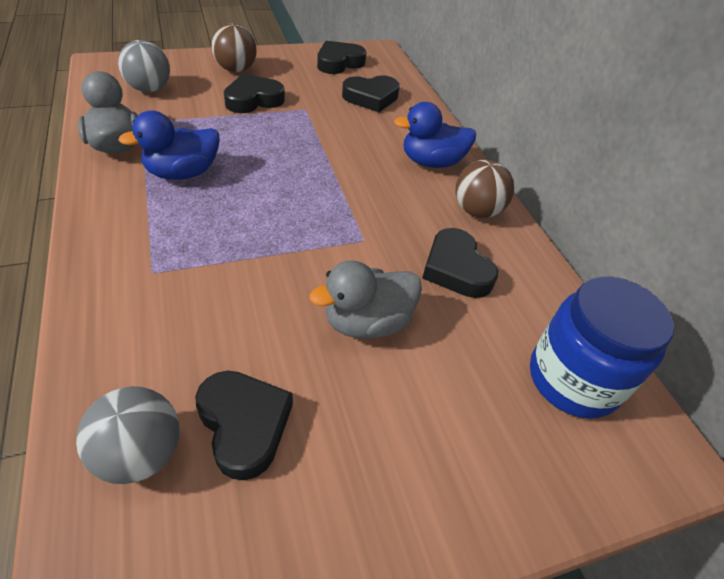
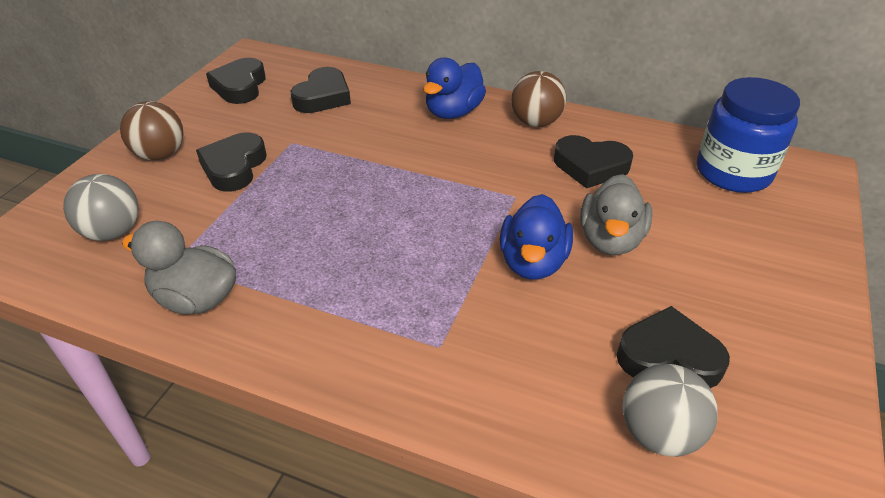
camera: 45 degrees left, 5 degrees down
blue duck [118,111,220,180] -> blue duck moved to [500,194,573,280]

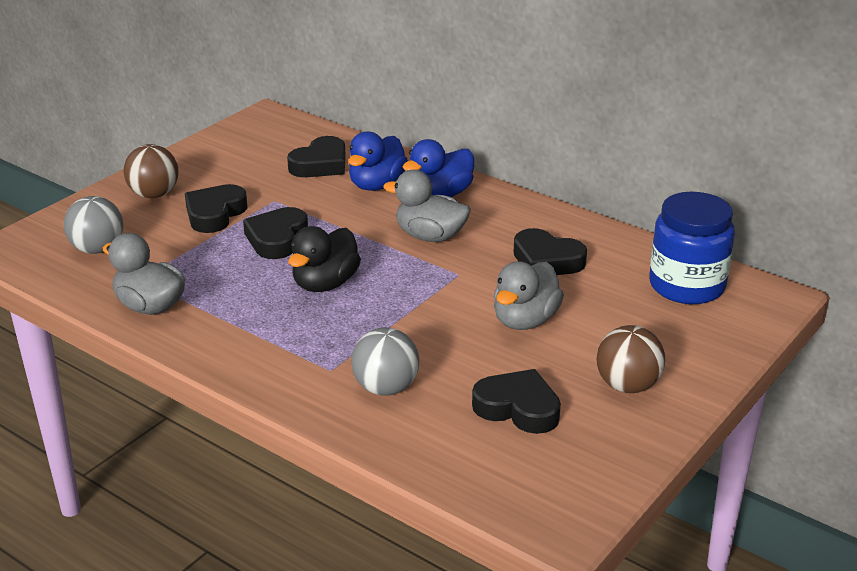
camera: 15 degrees right, 10 degrees down
black heart [206,58,266,104] -> black heart moved to [243,207,308,259]
blue duck [500,194,573,280] -> blue duck moved to [348,131,408,191]
brown ball [511,71,566,127] -> brown ball moved to [596,325,665,393]
grey ball [622,364,718,457] -> grey ball moved to [351,327,419,396]
none -> black duck [288,226,361,292]
none -> grey duck [383,170,471,242]

